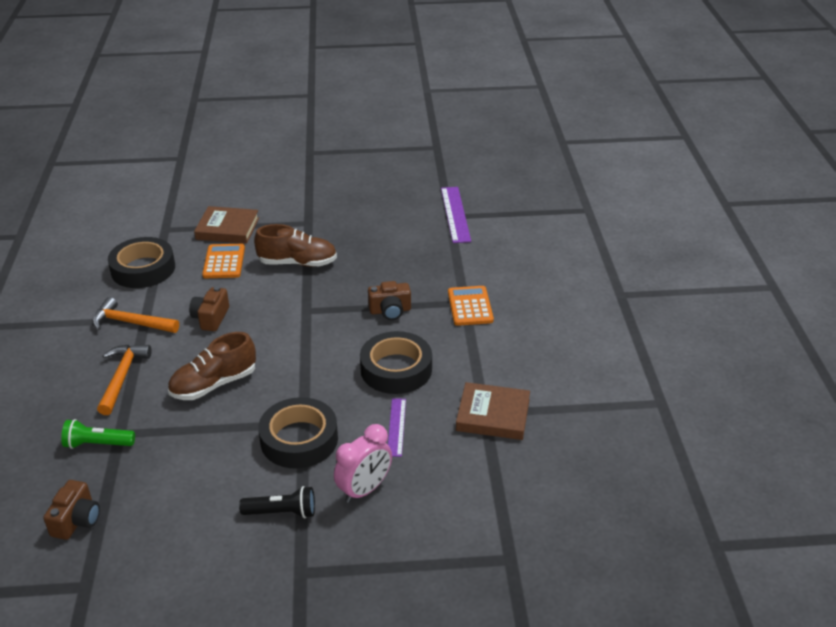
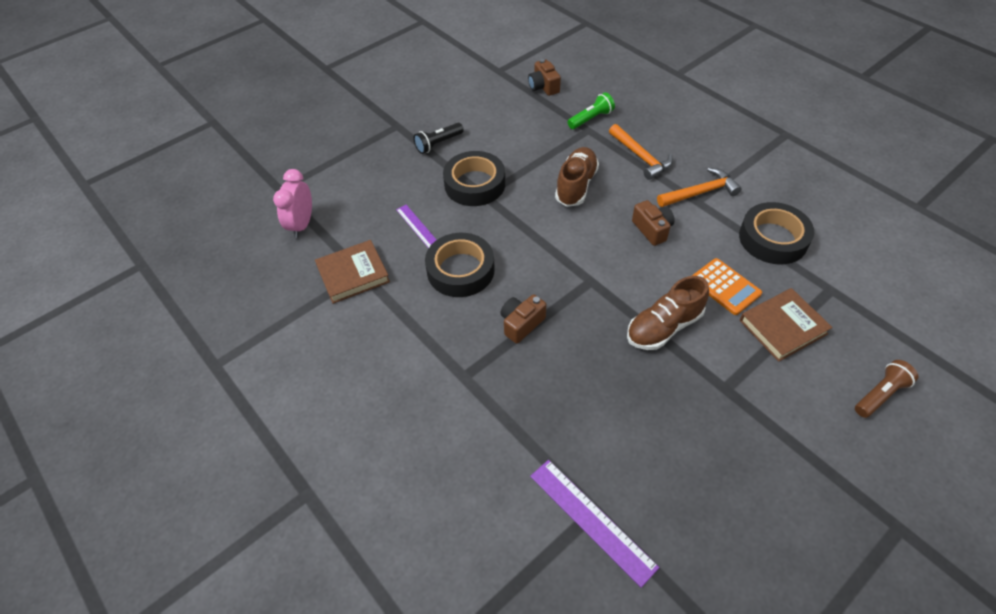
camera: 145 degrees right, 15 degrees up
pink clock [334,424,392,503] -> pink clock moved to [273,169,312,238]
orange calculator [448,286,494,326] -> none
none -> brown flashlight [855,360,919,418]

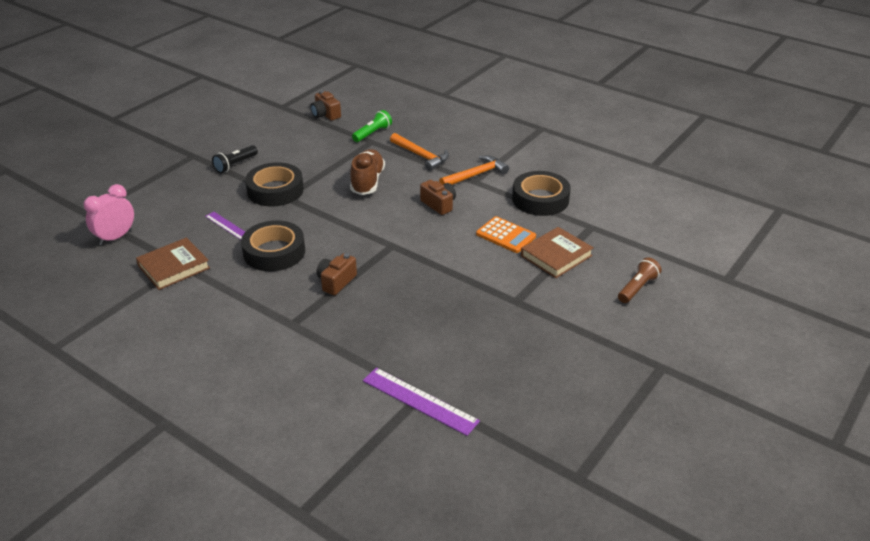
camera: 15 degrees left, 15 degrees down
pink clock [273,169,312,238] -> pink clock turned 45 degrees clockwise [84,184,134,245]
brown shoe [627,276,709,350] -> none

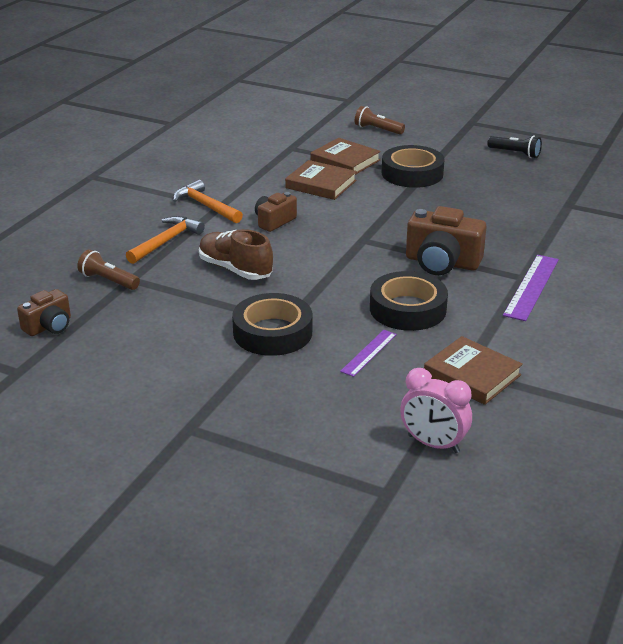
camera: 100 degrees left, 5 degrees down
black flashlight [212,145,258,173] -> black flashlight moved to [487,136,542,158]
brown camera [316,253,357,295] -> brown camera [406,206,487,275], size x1.68
brown shoe [350,149,385,195] -> brown shoe turned 45 degrees clockwise [199,229,273,280]
green flashlight [352,110,392,142] -> brown flashlight [77,249,140,290]
purple ruler [363,368,480,436] -> purple ruler moved to [503,255,559,321]
orange calculator [476,216,536,253] -> brown book [285,160,357,200]
black tape [512,171,571,216] -> black tape moved to [382,145,445,188]

